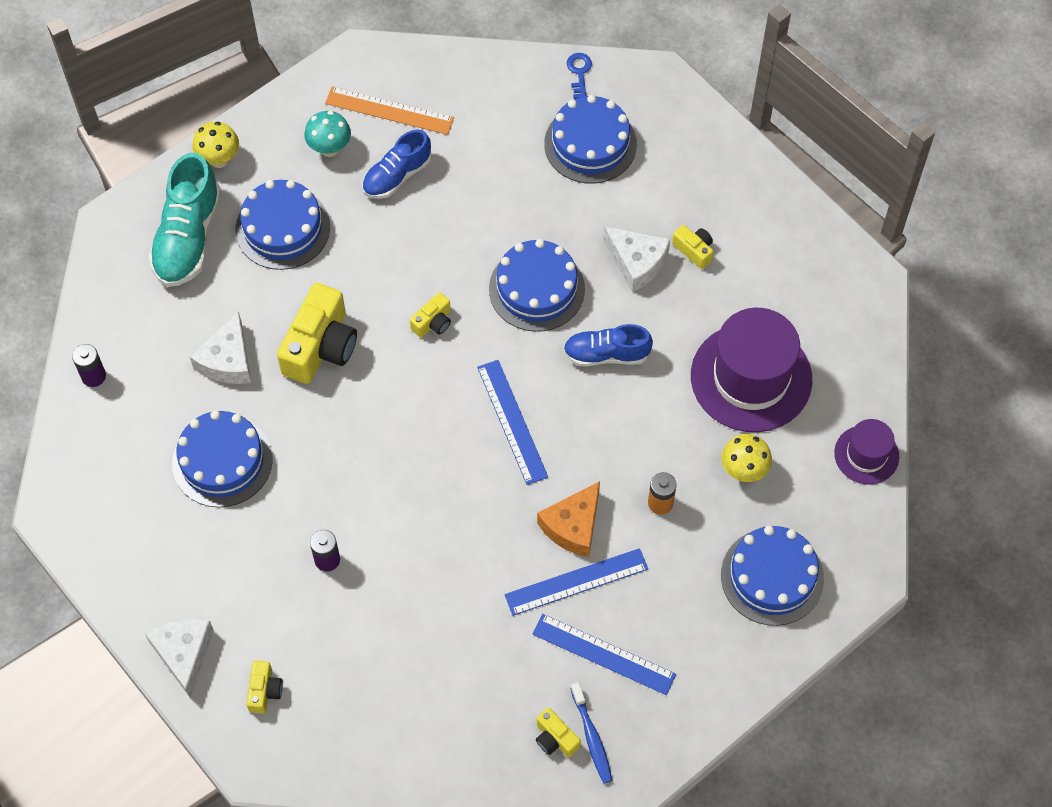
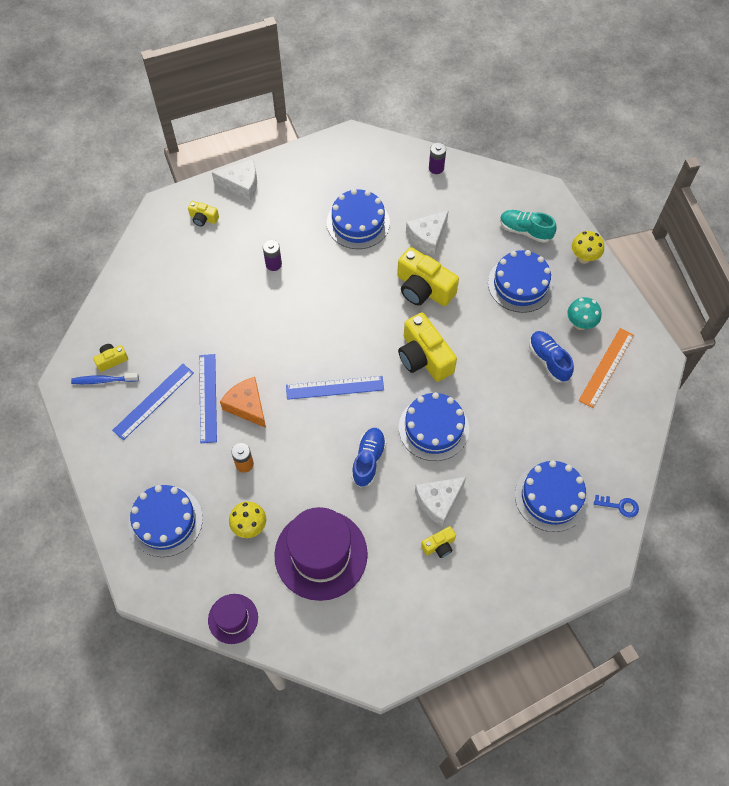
camera: 105 degrees right, 0 degrees up
turquoise shoe [149,153,221,287] -> turquoise shoe [500,210,557,243], size x0.65
white cheese [190,311,251,384] -> white cheese turned 75 degrees counterclockwise [406,210,449,256]
yellow camera [410,292,451,337] -> yellow camera [398,312,457,382], size x2.05

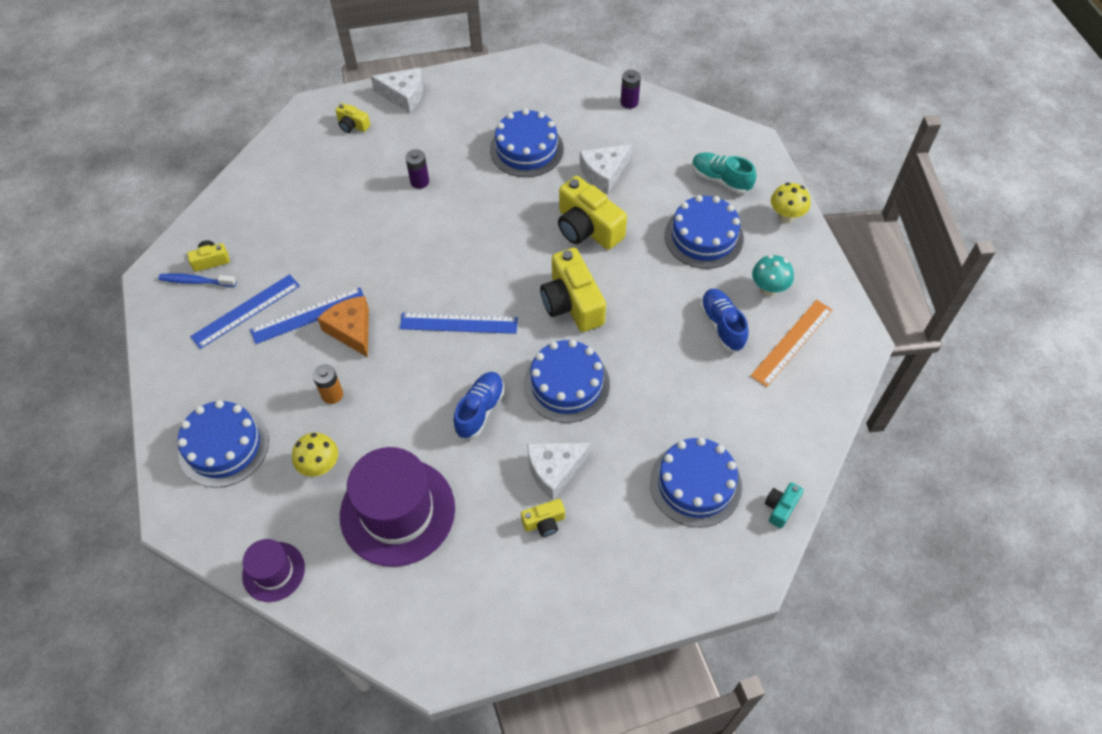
camera: 10 degrees right, 5 degrees down
blue ruler [199,354,217,443] -> blue ruler turned 60 degrees clockwise [250,287,364,344]
blue key [594,495,639,518] -> turquoise camera [765,482,804,529]

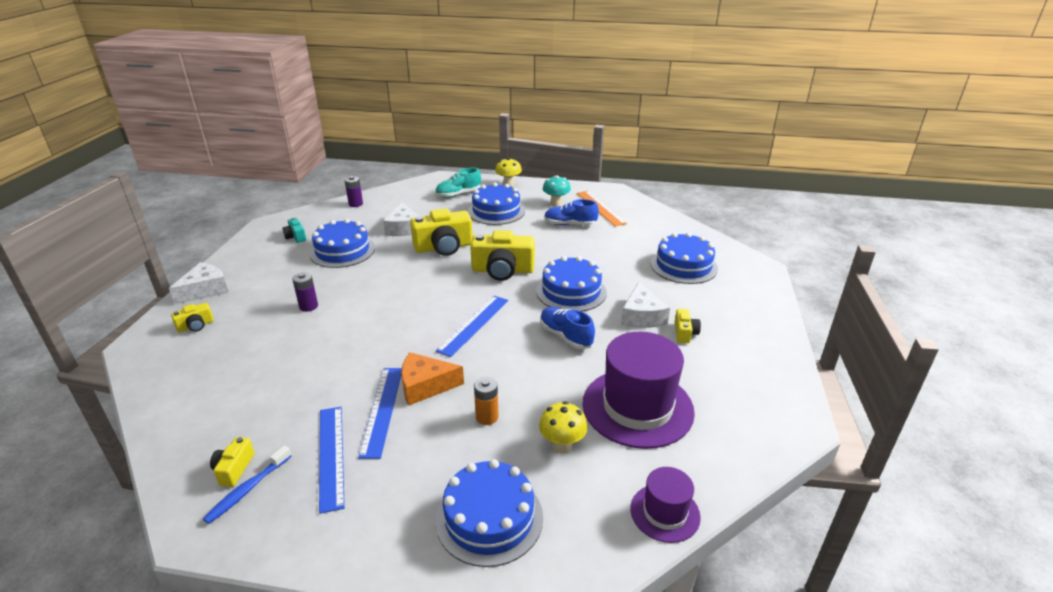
camera: 65 degrees left, 25 degrees down
turquoise camera [765,482,804,529] -> turquoise camera moved to [282,217,306,243]

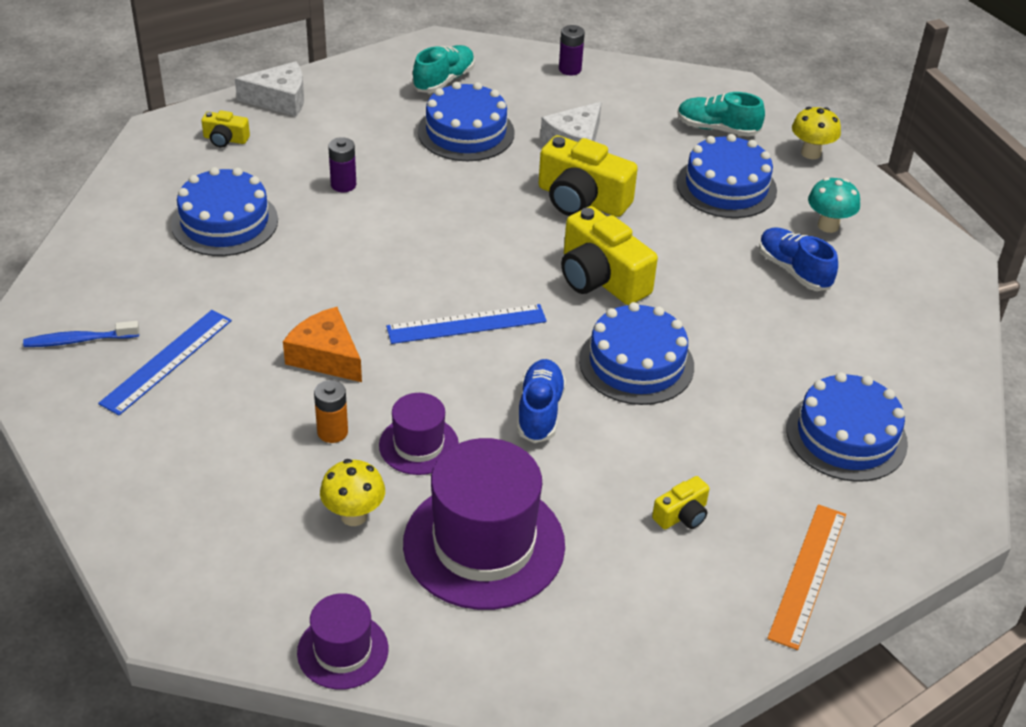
camera: 45 degrees right, 10 degrees up
yellow camera [210,437,255,487] -> none
turquoise camera [282,217,306,243] -> turquoise shoe [412,45,475,93]
blue ruler [358,368,402,459] -> none
blue cake [435,459,543,567] -> blue cake moved to [171,167,278,256]
orange ruler [577,191,627,227] -> orange ruler moved to [767,504,846,650]
white cheese [621,282,670,328] -> none
none -> purple hat [379,393,459,475]

